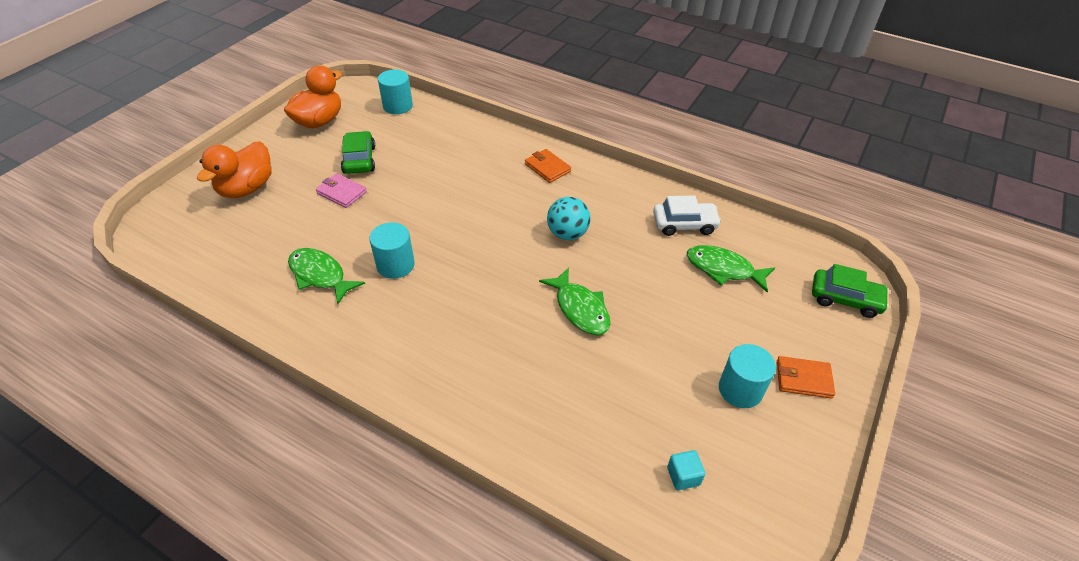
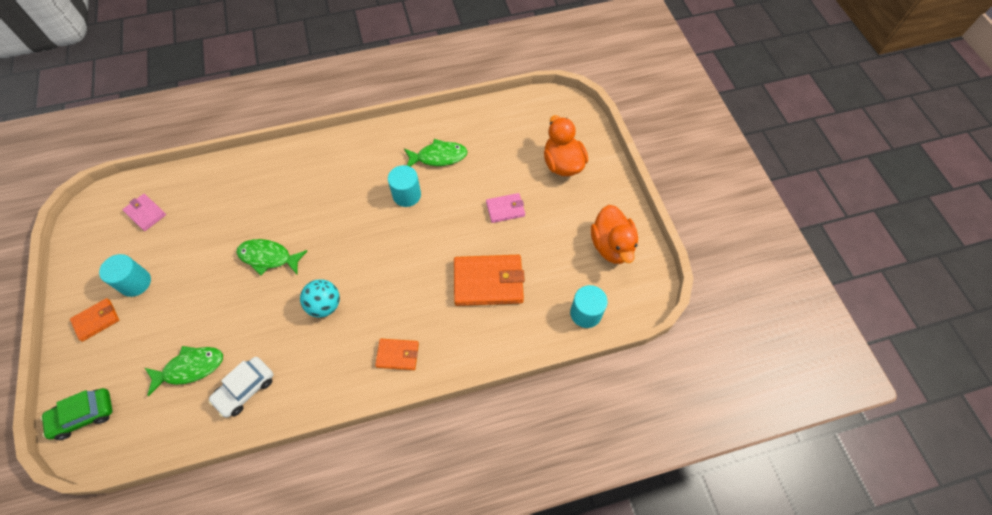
camera: 135 degrees right, 15 degrees up
green car [341,131,375,174] -> none
turquoise cube [667,450,705,490] -> pink wallet [123,194,166,231]
none -> orange wallet [454,255,525,306]

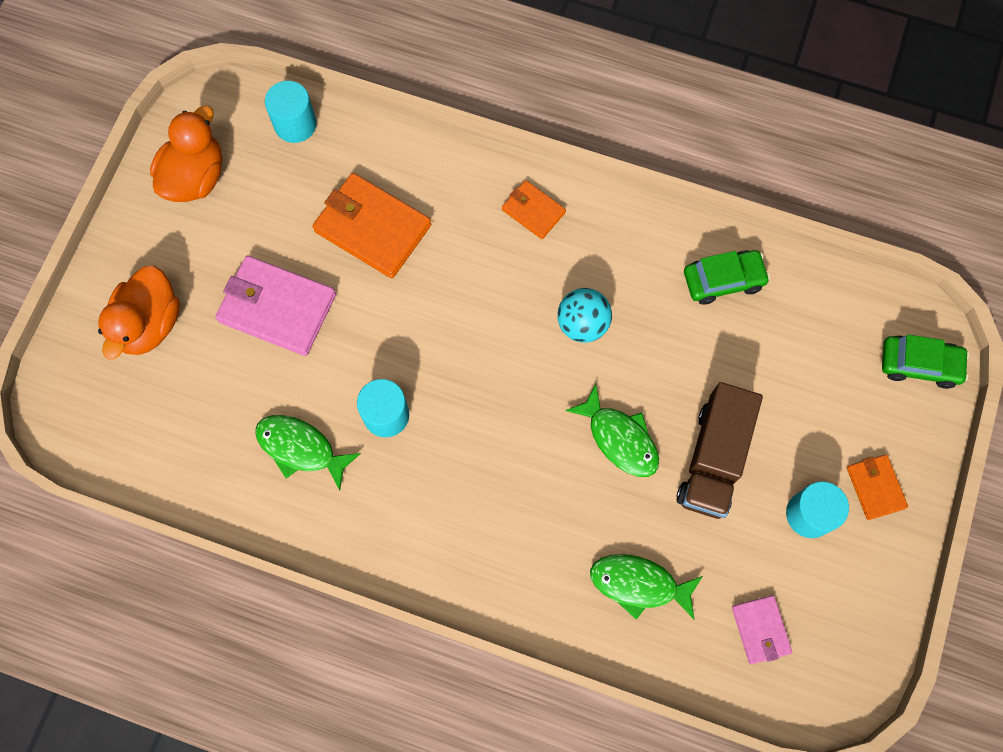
camera: 145 degrees left, 10 degrees up
orange wallet [70,298,119,342] -> orange wallet turned 75 degrees clockwise [847,454,908,520]
green fish [145,346,223,396] -> green fish moved to [590,554,703,620]
white car [208,357,273,418] -> green car [684,250,770,305]
pink wallet [486,193,525,223] -> pink wallet [215,256,336,356], size x1.83
none -> brown truck [676,382,763,519]

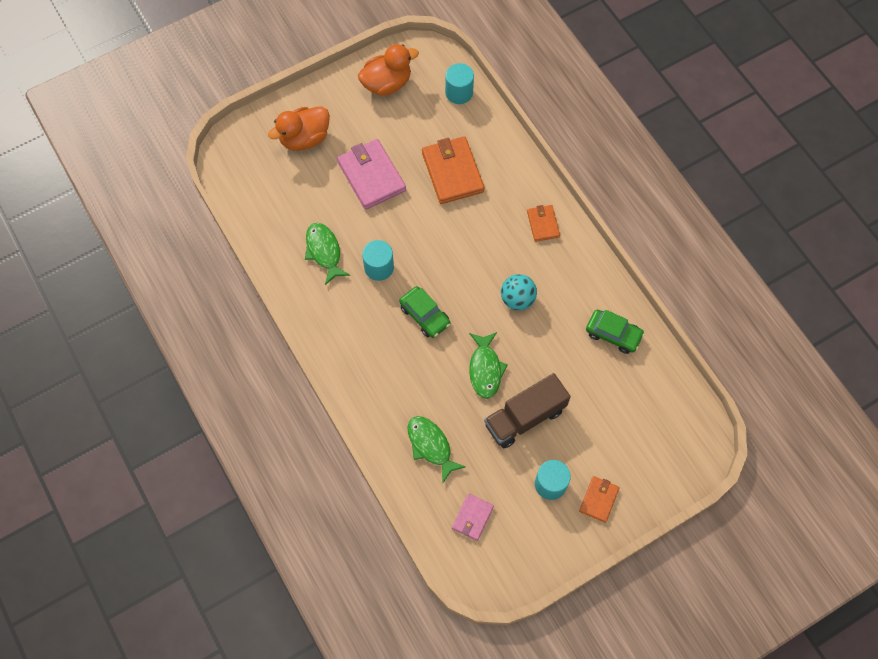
camera: 40 degrees right, 5 degrees down
green car [882,334,969,389] -> green car moved to [399,286,450,338]

